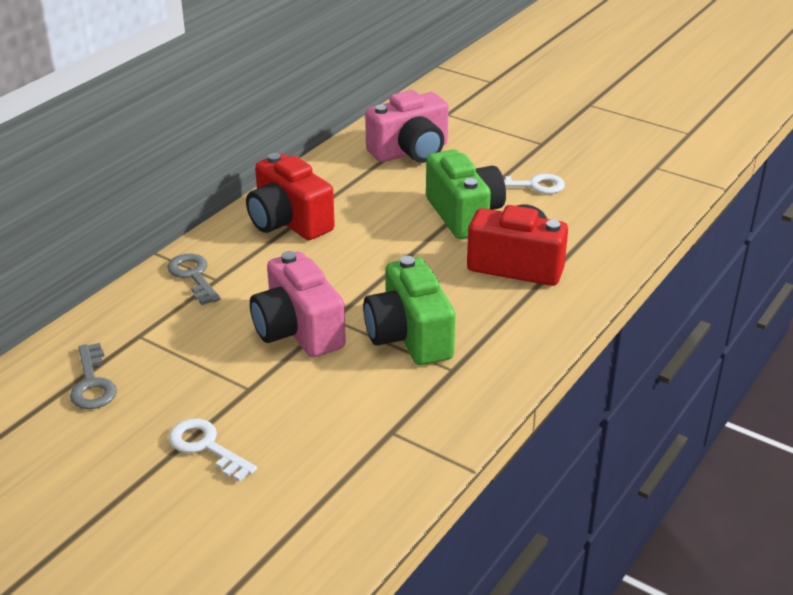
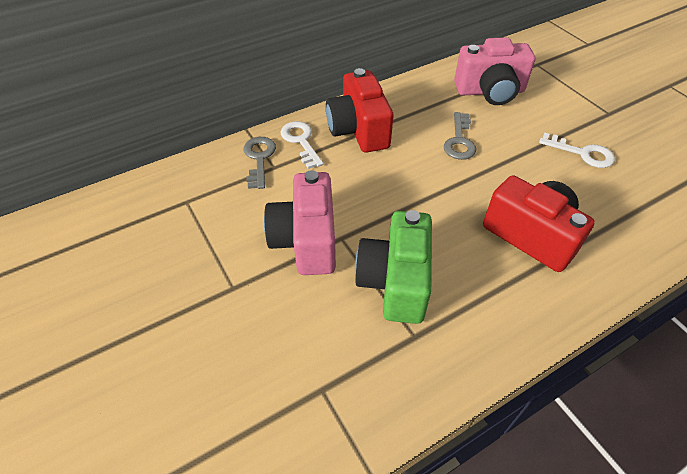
camera: 25 degrees right, 15 degrees up
grey key [70,343,117,409] -> grey key moved to [444,112,476,160]
white key [169,418,257,482] -> white key moved to [280,121,323,169]
green camera [426,150,506,239] -> none

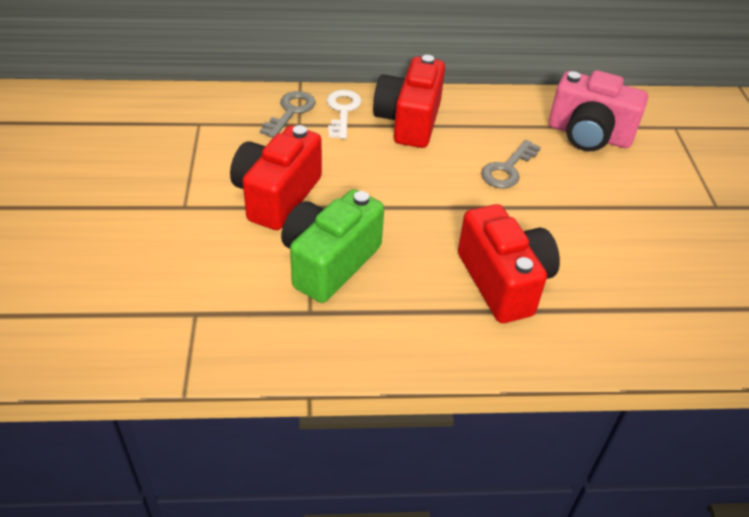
camera: 25 degrees right, 5 degrees down
pink camera [264,170,336,275] -> red camera [230,125,322,230]
white key [539,132,615,168] -> none

